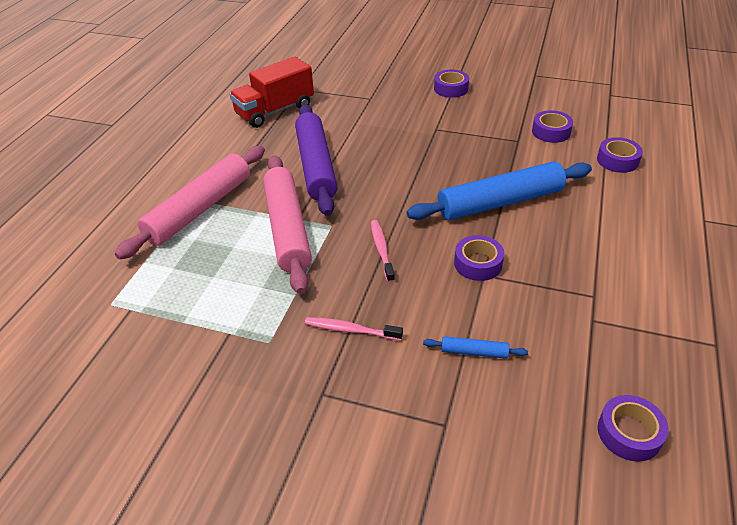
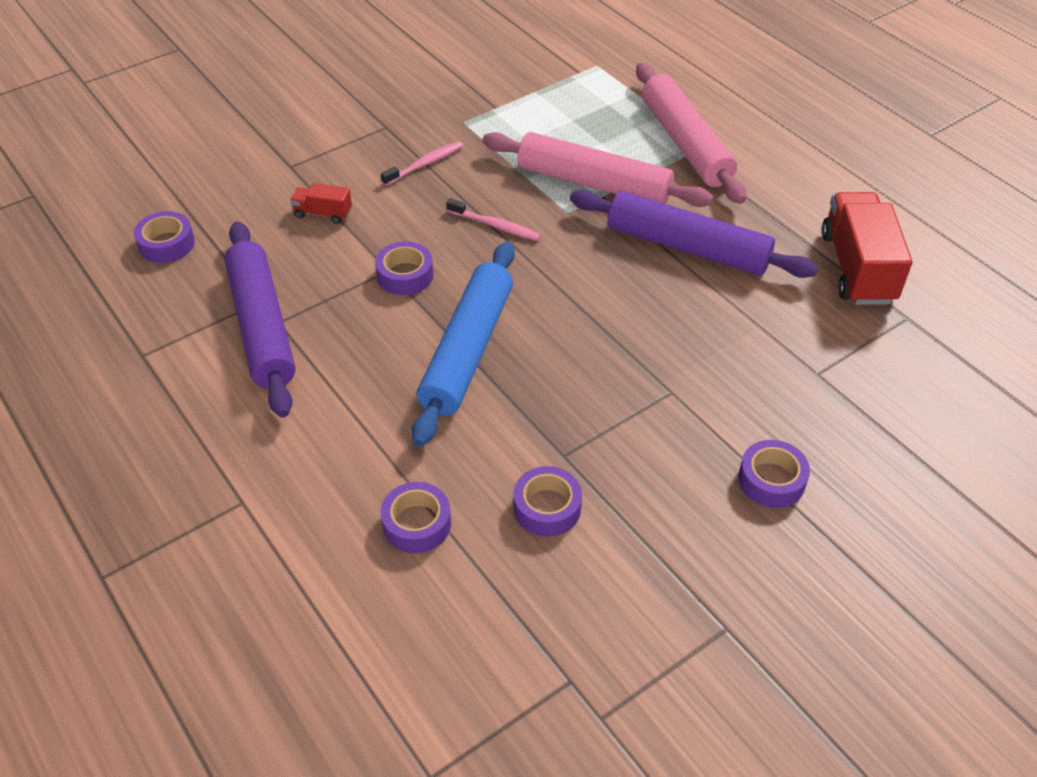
camera: 125 degrees right, 5 degrees up
blue rolling pin [423,336,528,359] -> red truck [290,183,352,224]
none -> purple rolling pin [225,221,296,417]

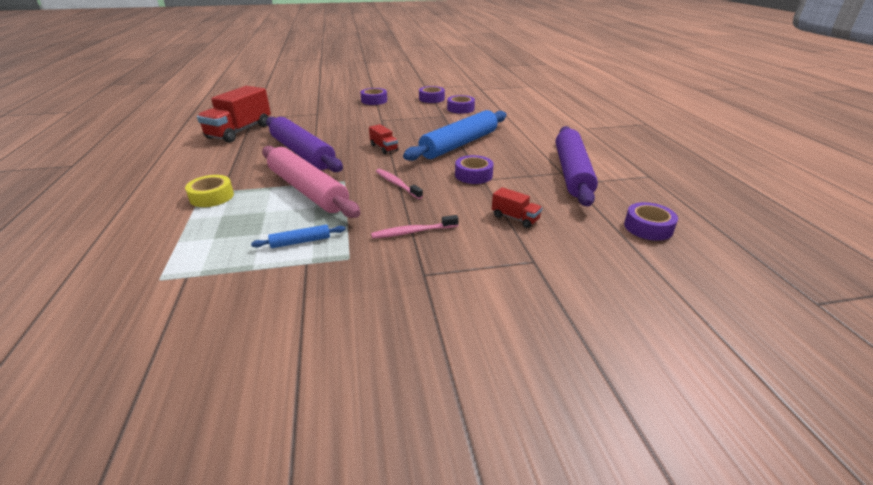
camera: 155 degrees left, 15 degrees down
purple tape [381,482,451,553] -> purple tape moved to [419,86,445,103]
pink rolling pin [636,63,746,204] -> yellow tape [185,175,234,207]
none -> blue rolling pin [251,225,345,248]
none -> red truck [369,124,399,154]

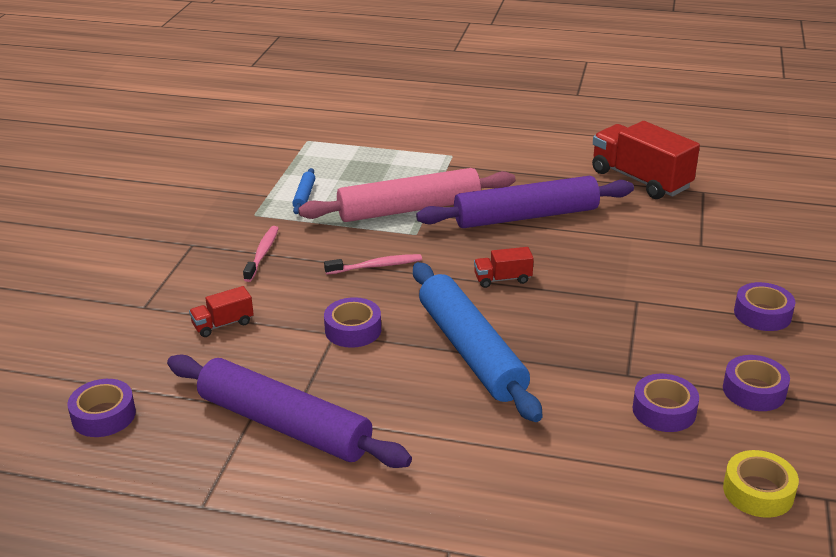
camera: 115 degrees right, 0 degrees up
yellow tape [185,175,234,207] -> yellow tape moved to [723,450,799,518]

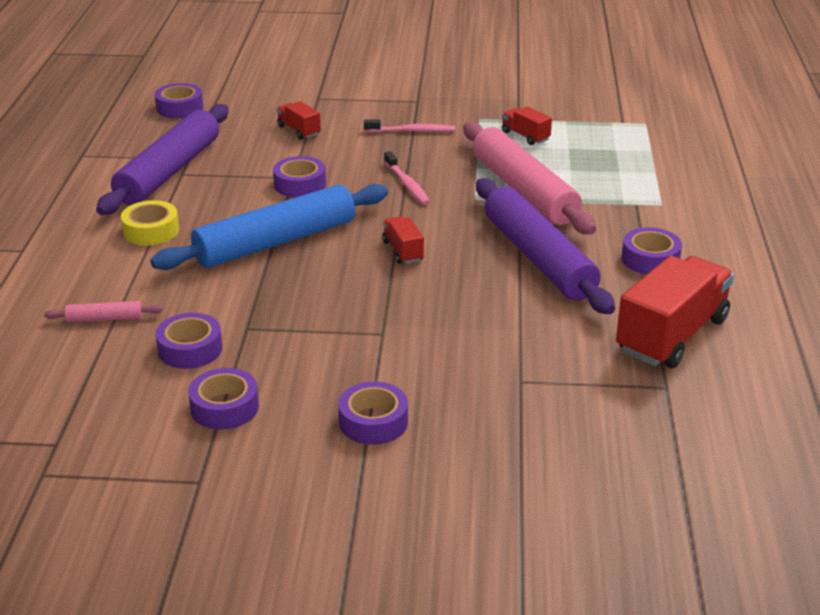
camera: 80 degrees right, 0 degrees up
blue rolling pin [292,168,315,214] -> red truck [502,106,552,145]
yellow tape [723,450,799,518] -> yellow tape moved to [121,200,179,246]
none -> pink rolling pin [44,301,163,323]
none -> purple tape [622,227,682,274]

